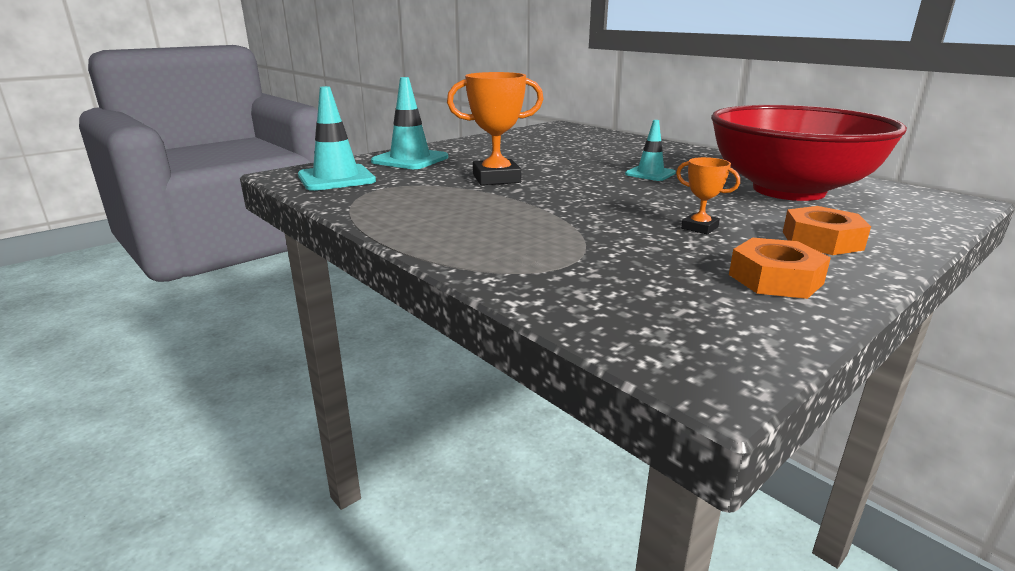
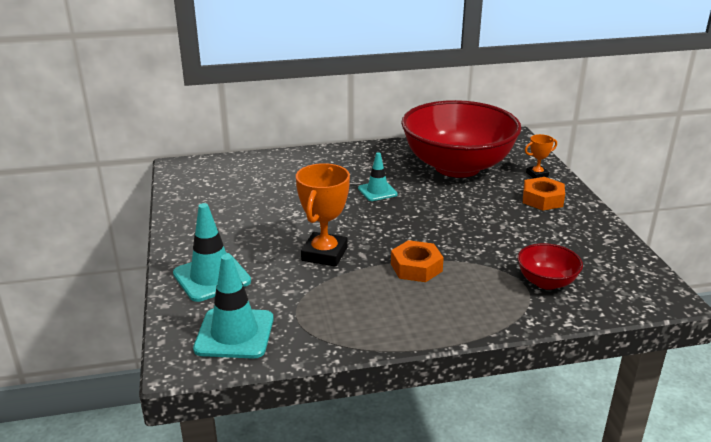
camera: 60 degrees left, 5 degrees up
orange trophy [676,157,740,235] -> orange trophy moved to [525,134,557,178]
orange nut [729,238,831,299] -> orange nut moved to [391,240,444,282]
none -> red bowl [517,243,583,290]

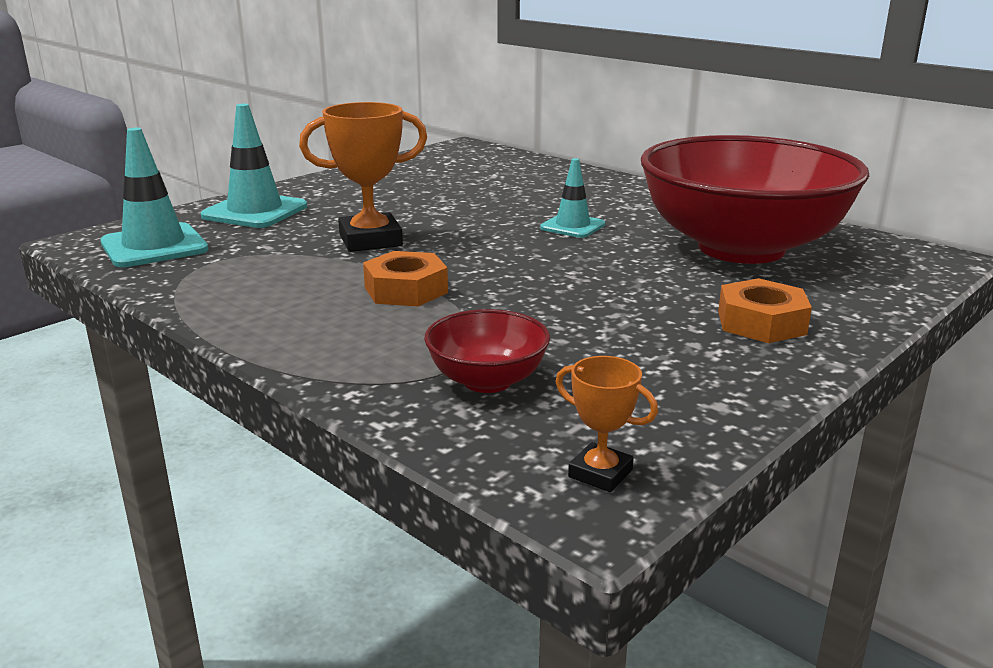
camera: 55 degrees right, 5 degrees down
orange trophy [525,134,557,178] -> orange trophy moved to [555,356,658,492]

